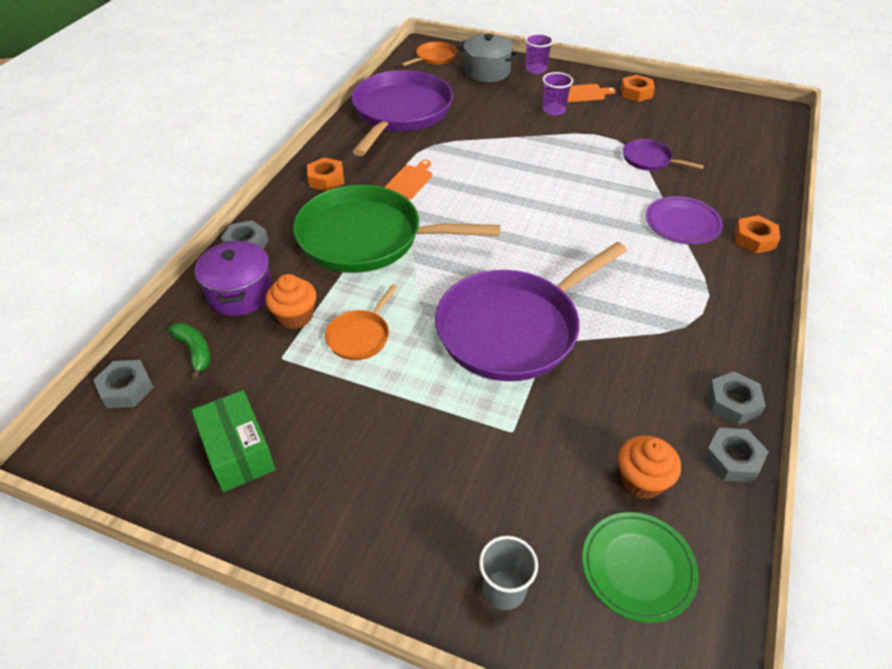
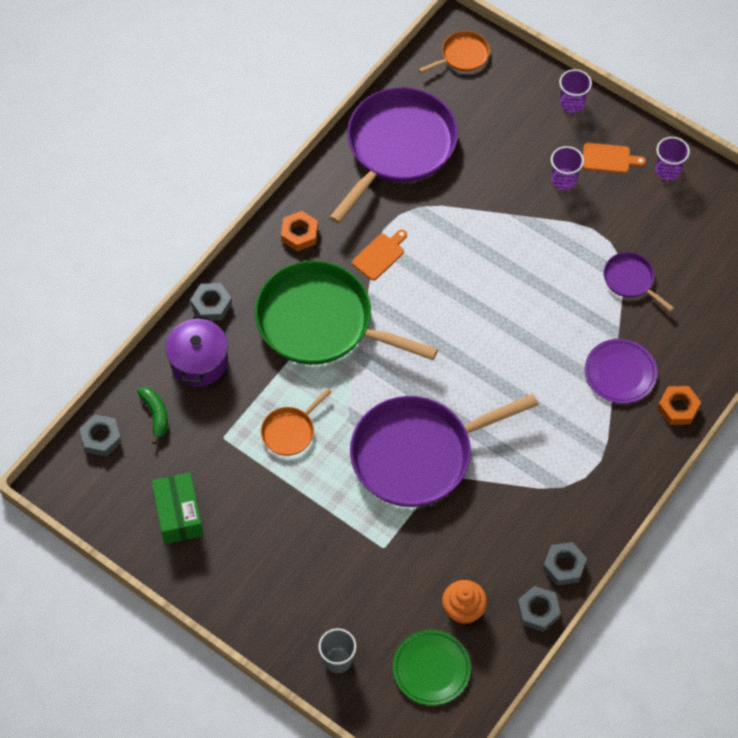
camera: 15 degrees right, 15 degrees up
orange cupcake [265,274,316,329] -> none
grey pot [457,34,519,82] -> none
orange nut [621,75,655,102] -> purple cup [655,137,690,181]

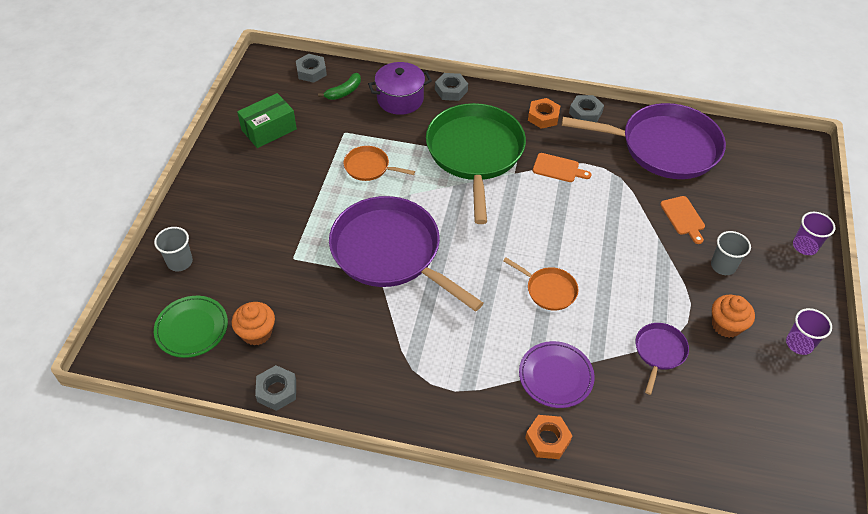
camera: 65 degrees right, 10 degrees down
orange pan [418,31,490,73] -> orange pan moved to [503,258,578,310]
grey nut [543,542,587,585] -> grey nut moved to [569,95,604,122]
purple cup [551,146,584,190] -> grey cup [711,231,751,275]
orange cutting board [583,143,646,174] -> orange cutting board moved to [660,196,705,244]
none -> orange cupcake [712,295,755,338]

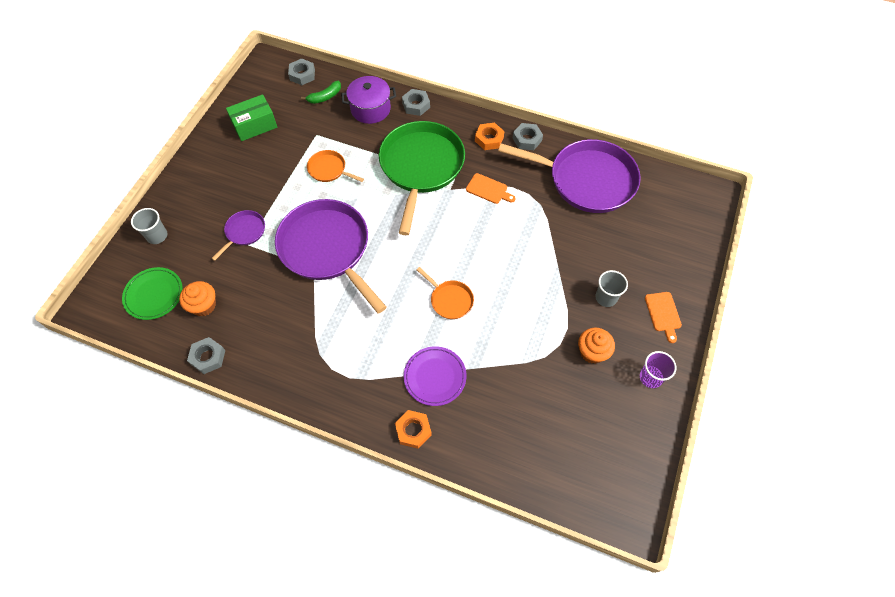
camera: 10 degrees right, 10 degrees up
purple pan [636,323,689,395] -> purple pan moved to [211,210,265,261]
orange cutting board [660,196,705,244] -> orange cutting board moved to [645,292,682,343]
purple cup [793,212,835,255] -> none

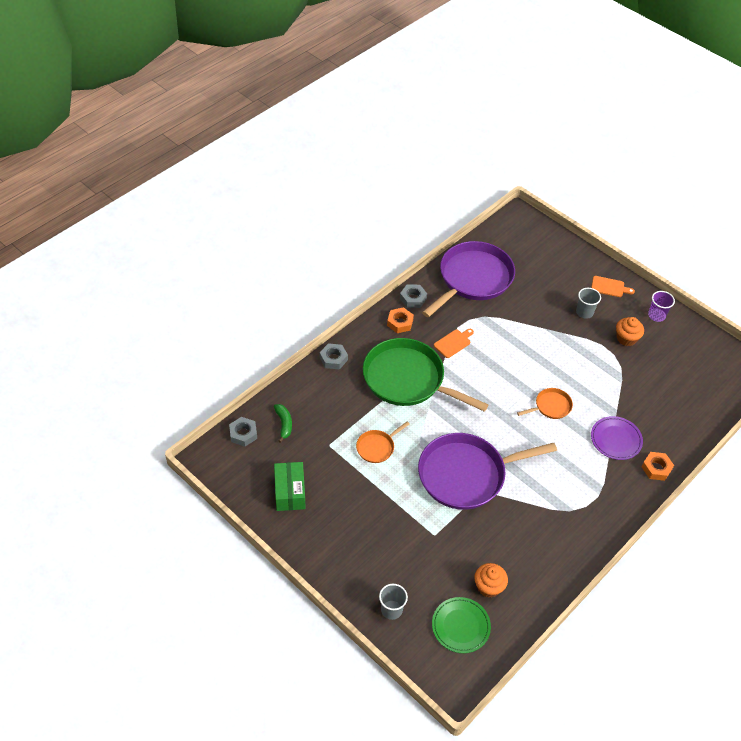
camera: 70 degrees left, 10 degrees down
grey nut [187,337,225,374] -> none
purple pan [211,210,265,261] -> none
purple pot [341,76,396,124] -> none

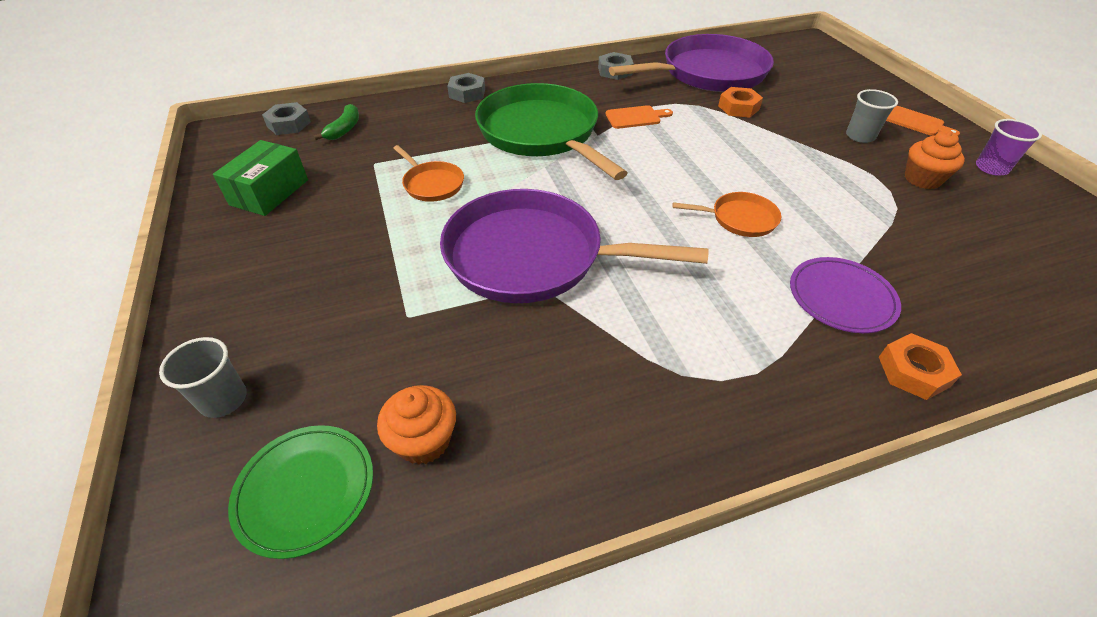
camera: 30 degrees right, 5 degrees down
orange pan [356,421,410,463] -> orange pan turned 120 degrees counterclockwise [393,145,464,202]
orange nut [387,307,414,333] -> orange nut moved to [718,87,763,118]

